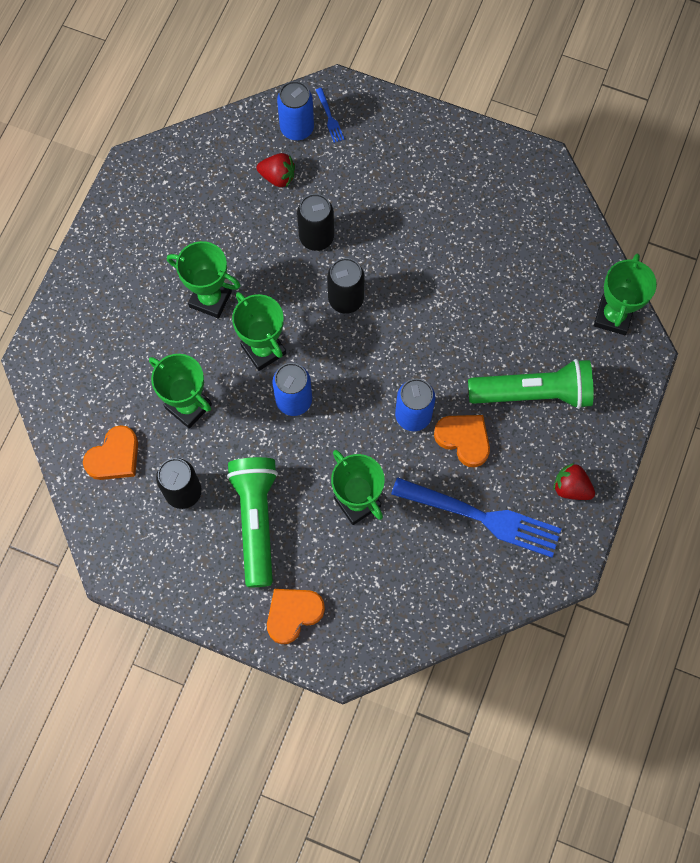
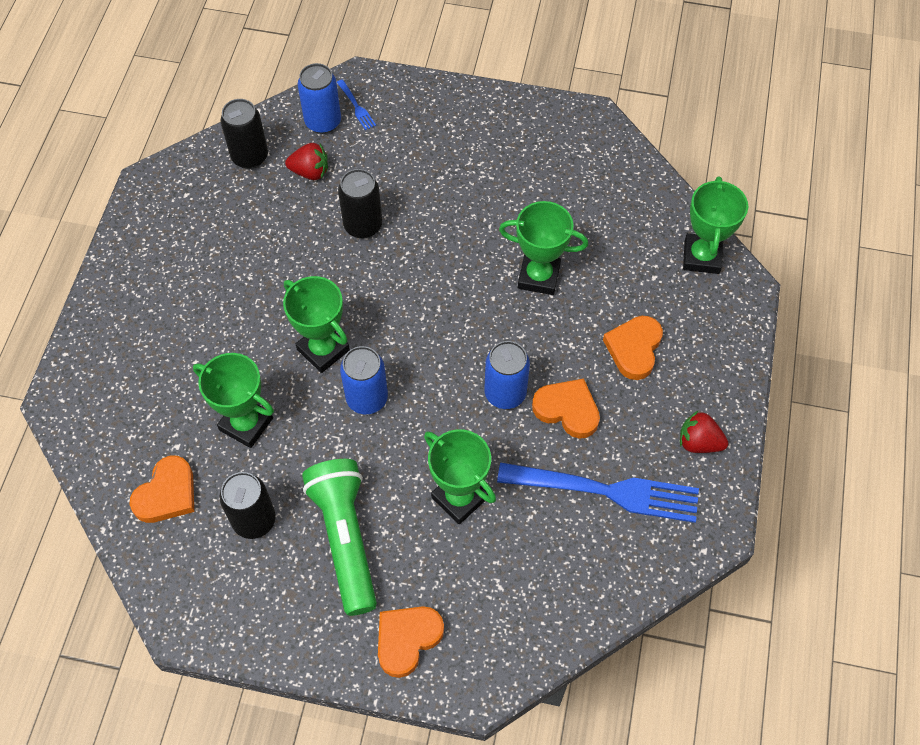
camera: 10 degrees left, 10 degrees down
green trophy [167,241,241,319] -> green trophy moved to [499,201,588,295]
black can [327,258,365,314] -> black can moved to [221,99,268,169]
green flashlight [468,359,593,409] -> orange heart [603,316,663,380]

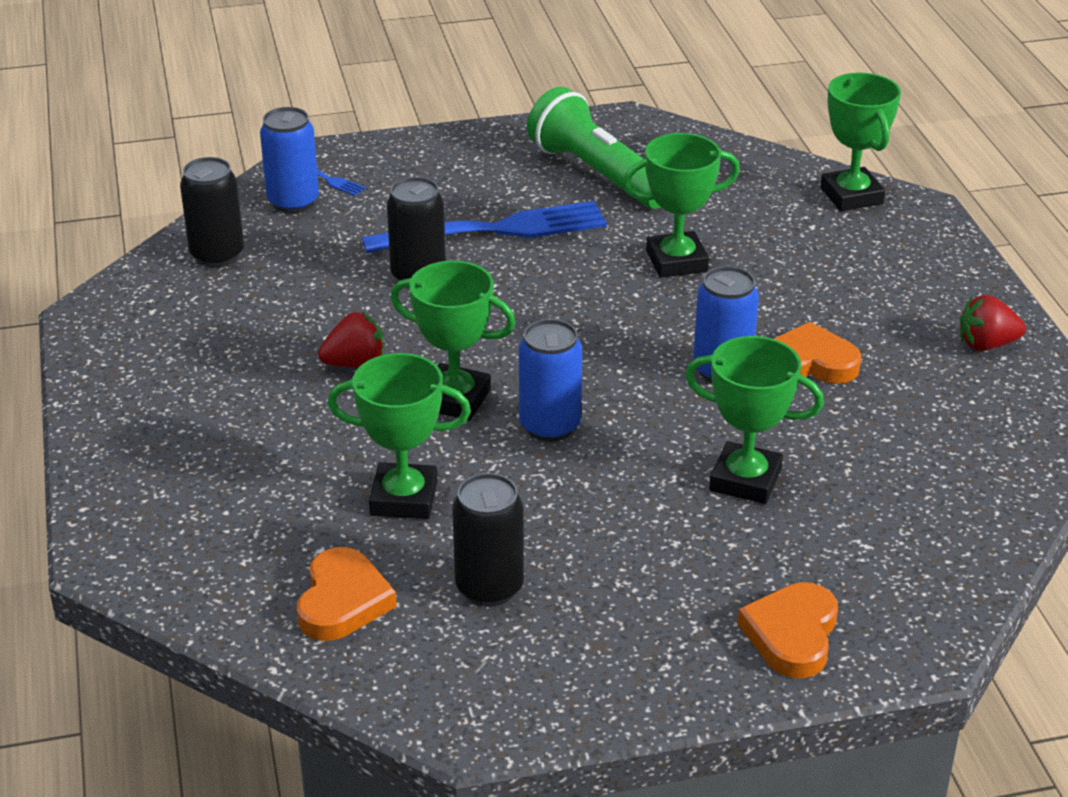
camera: 25 degrees left, 25 degrees down
red strawberry [285,143,328,180] -> red strawberry moved to [318,312,384,368]
green flashlight [302,459,377,616] -> green flashlight moved to [527,87,660,209]
blue fork [497,463,699,523] -> blue fork moved to [362,201,607,253]
orange heart [603,316,663,380] -> none

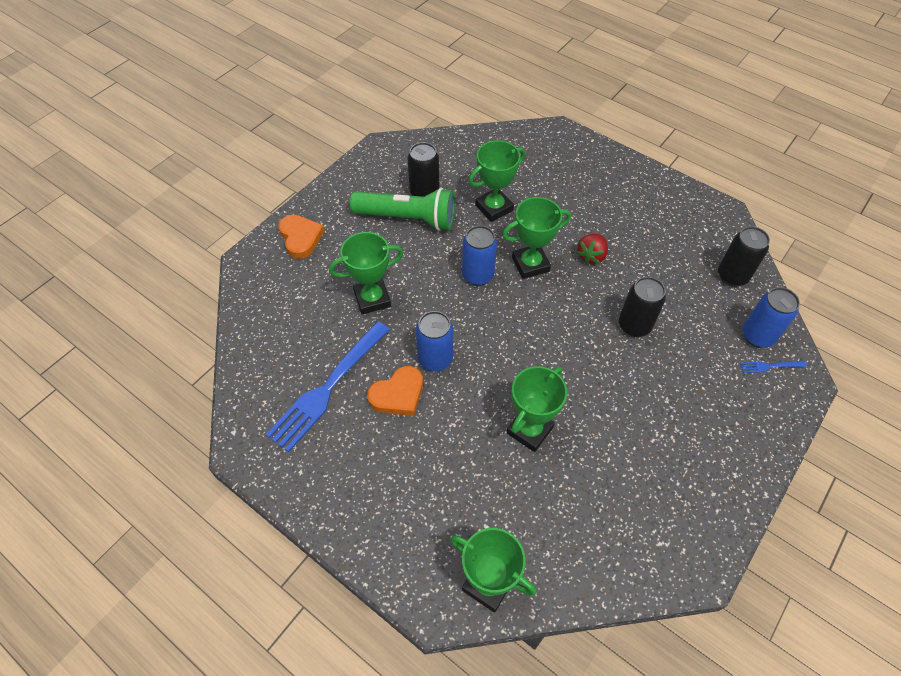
camera: 140 degrees right, 20 degrees up
orange heart [297,547,397,641] -> none
blue fork [362,201,607,253] -> blue fork moved to [266,321,390,452]
green flashlight [527,87,660,209] -> green flashlight moved to [350,188,455,231]
red strawberry [960,295,1026,351] -> none

